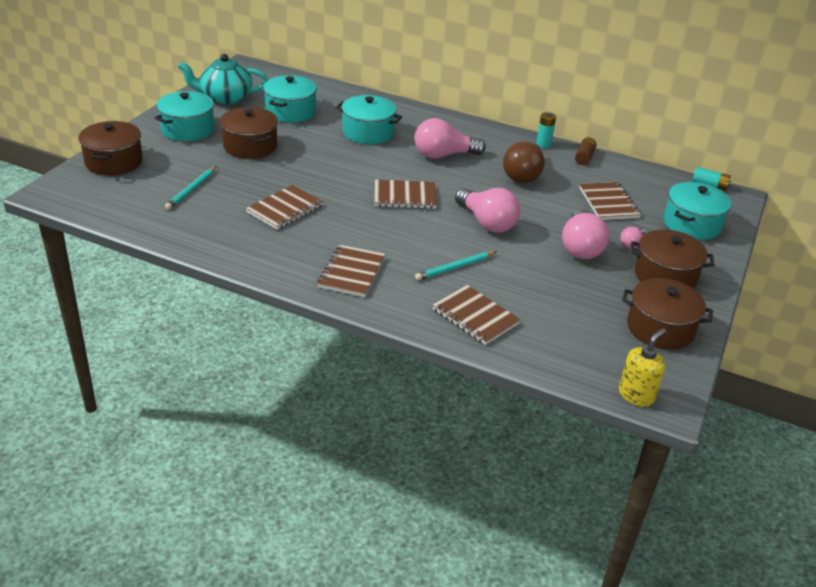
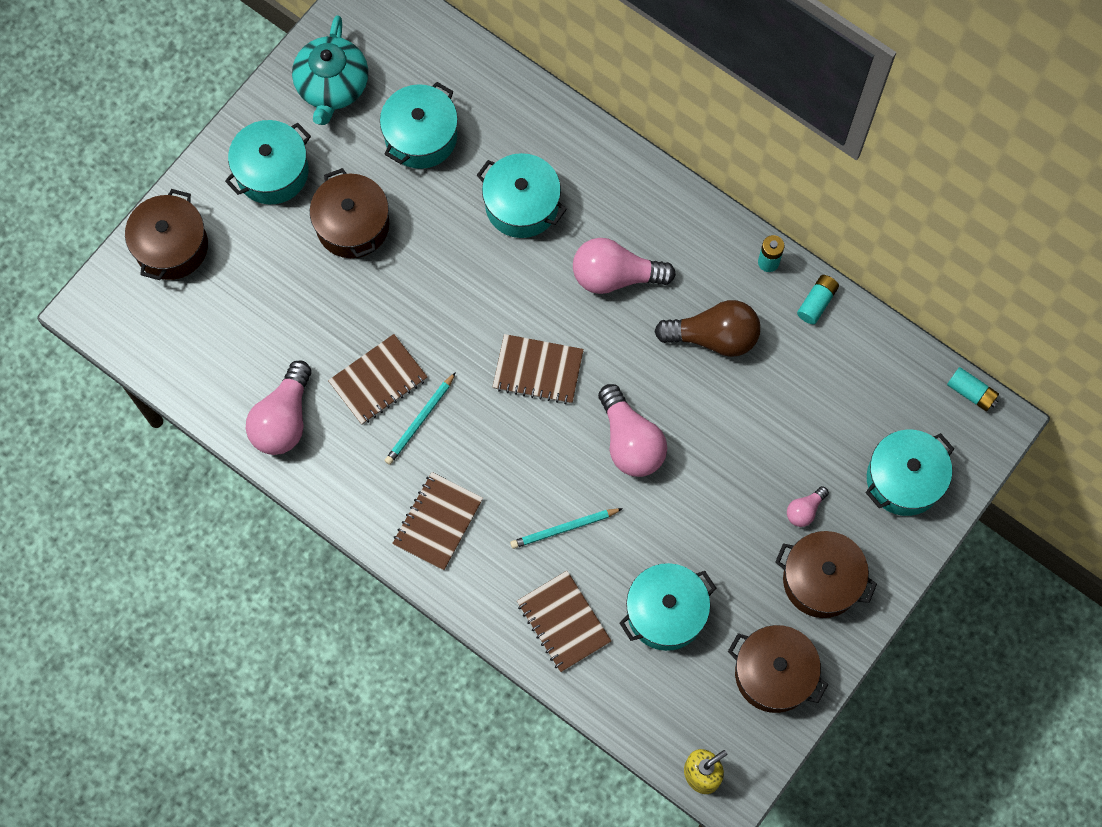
camera: 15 degrees right, 35 degrees up
turquoise pencil [165,166,217,210] -> turquoise pencil moved to [384,372,456,465]
turquoise teapot [178,54,268,104] -> turquoise teapot turned 90 degrees counterclockwise [292,15,368,125]
brown light bulb [503,142,545,183] -> brown light bulb turned 120 degrees counterclockwise [654,300,760,357]
pink light bulb [562,209,609,259] -> pink light bulb moved to [246,361,312,455]
brown battery [575,137,596,165] -> turquoise battery [797,275,839,324]
brown notebook [579,182,641,220] -> none
none -> turquoise pot [620,563,716,651]

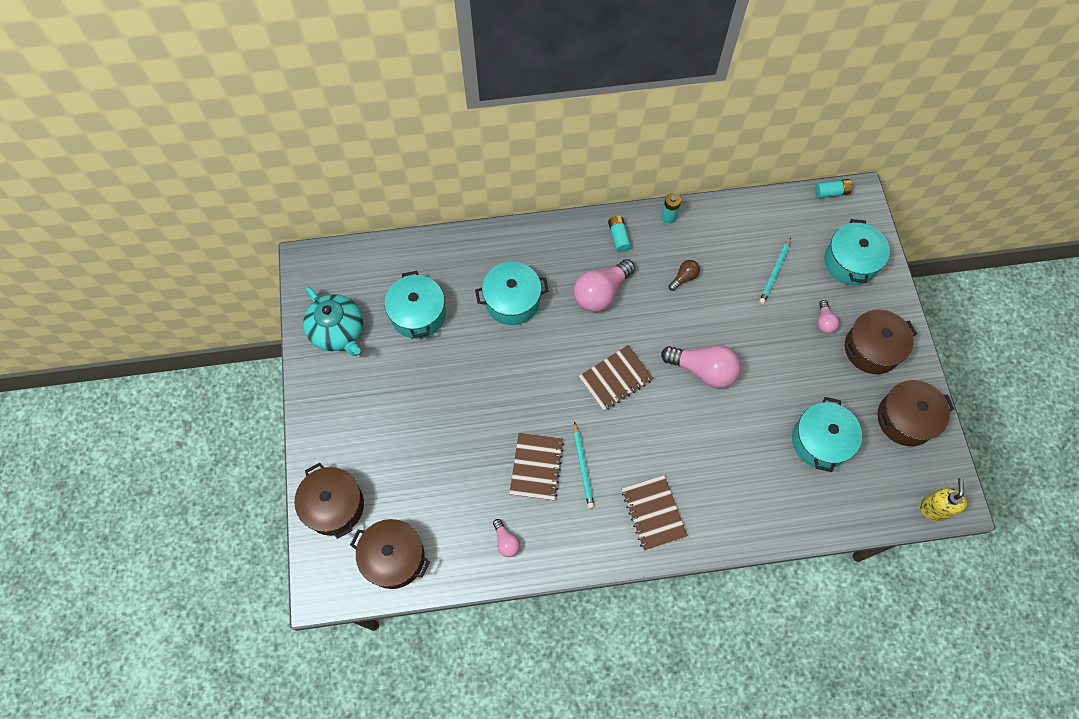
camera: 45 degrees left, 5 degrees down
turquoise pot [225,120,311,204] -> none
pink light bulb [246,361,312,455] -> pink light bulb [493,519,520,557], size x0.50
brown pot [310,168,389,258] -> brown pot moved to [350,519,430,589]
turquoise pencil [510,508,623,549] -> turquoise pencil moved to [759,237,791,304]
brown notebook [517,571,611,672] -> none
brown light bulb [654,300,760,357] -> brown light bulb [669,260,700,291], size x0.50
turquoise battery [797,275,839,324] -> turquoise battery moved to [608,216,631,252]

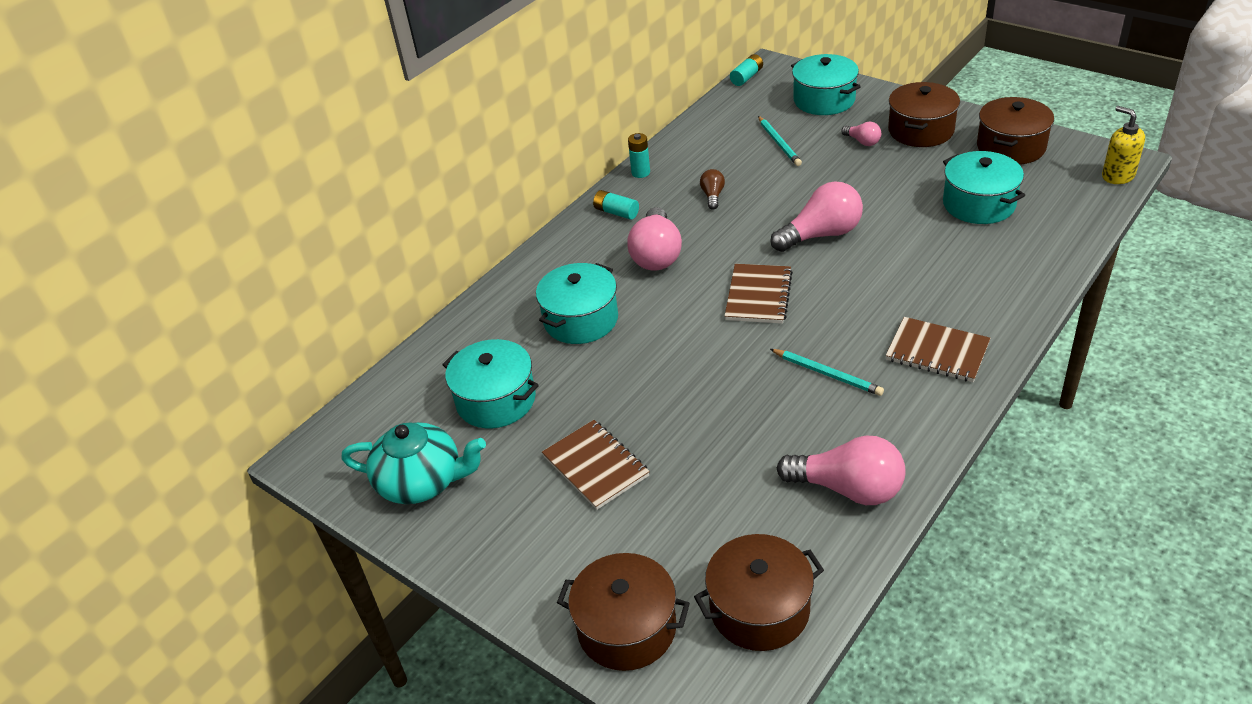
camera: 40 degrees left, 25 degrees down
pink light bulb [493,519,520,557] -> pink light bulb [777,436,905,505], size x2.01
brown notebook [509,433,564,501] -> brown notebook moved to [542,420,650,510]

